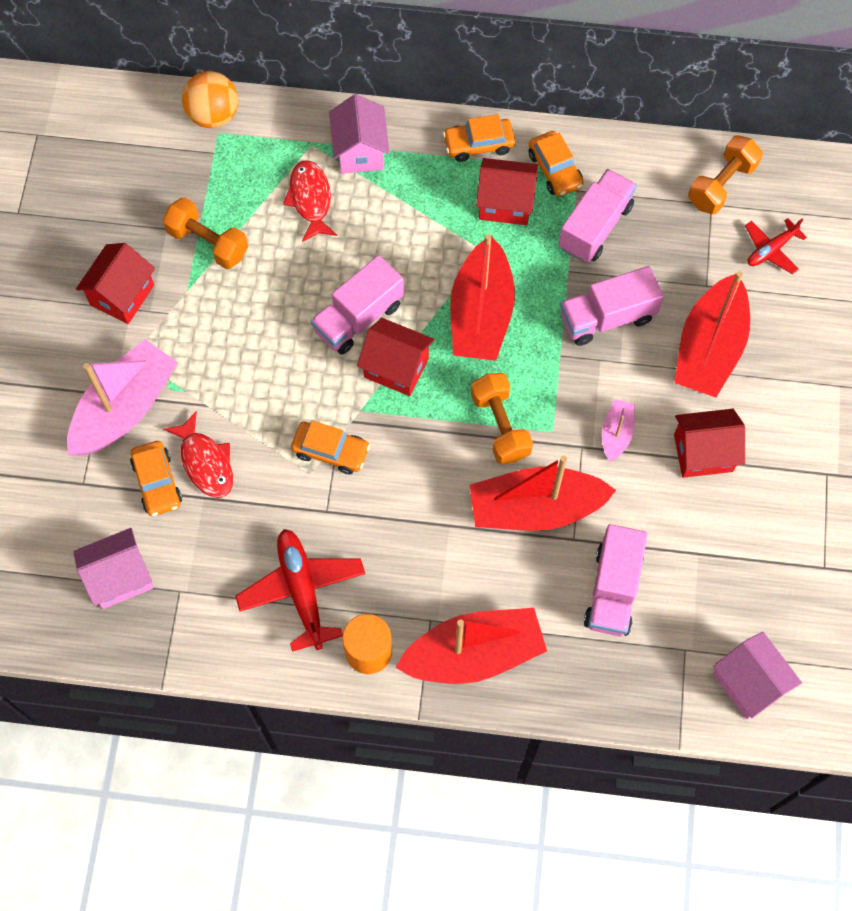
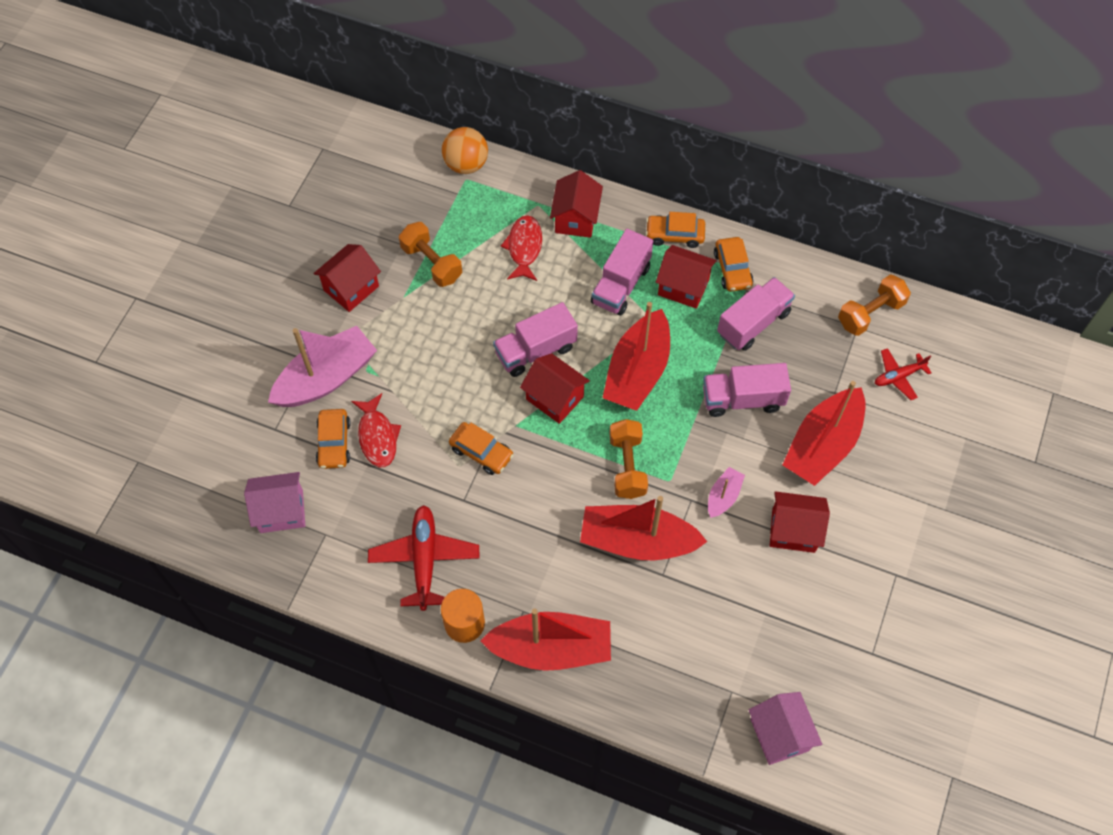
camera: 15 degrees right, 5 degrees down
pink house [329,94,389,174] -> red house [550,170,603,238]
pink truck [584,524,648,636] -> pink truck moved to [591,229,653,316]

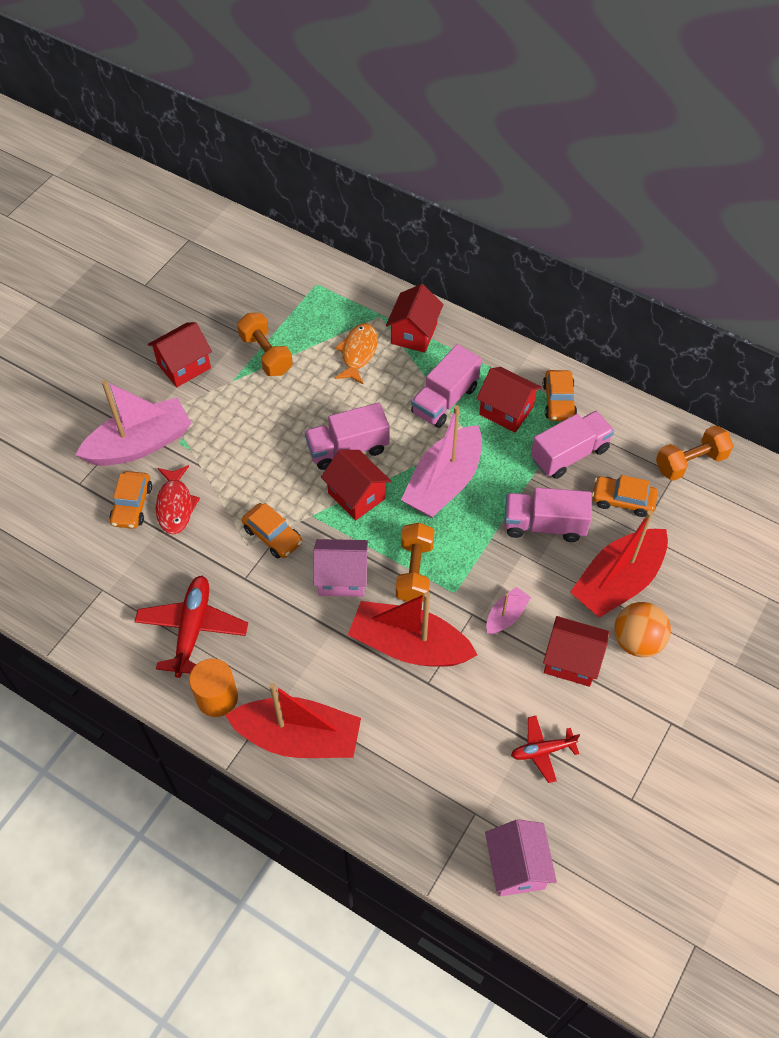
camera: 10 degrees right, 5 degrees down
pink house [244,472,305,533] -> pink house moved to [313,539,368,597]
orange ball [442,127,488,174] -> orange ball moved to [614,602,671,657]
red fish [501,215,542,281] -> orange fish [335,323,378,384]
red boat [602,302,670,411] -> pink boat [401,405,482,518]
orange car [646,212,705,248] -> orange car moved to [592,475,658,517]
red plane [875,348,932,400] -> red plane moved to [511,716,580,783]

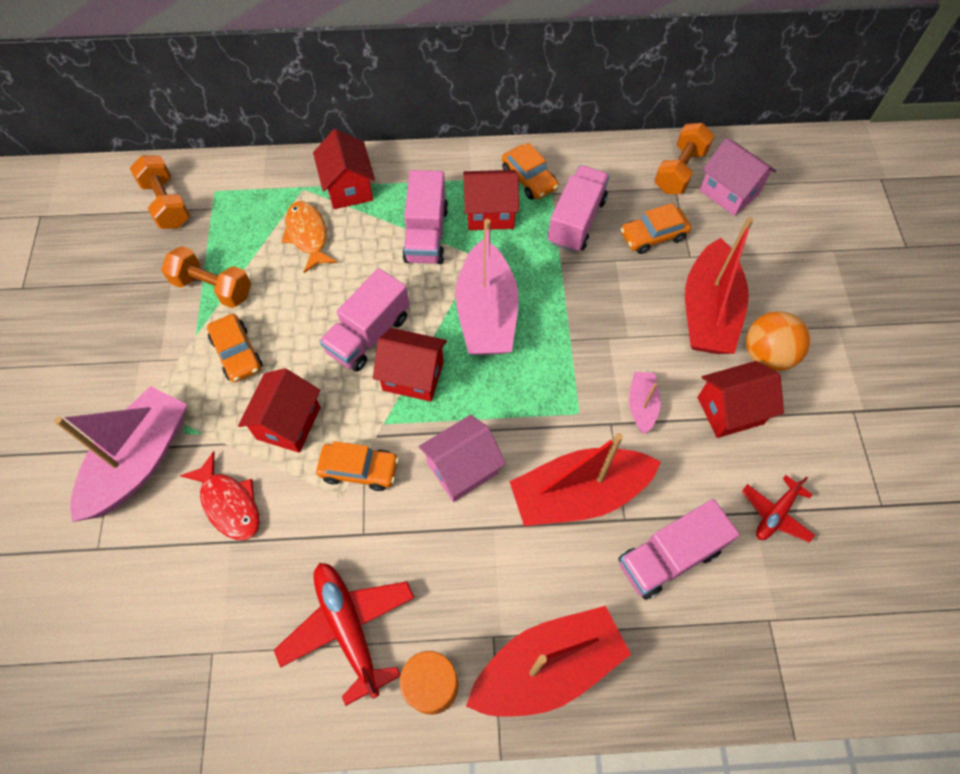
camera: 35 degrees left, 5 degrees up
orange car [109,471,152,529] -> orange car moved to [207,314,263,382]
red house [148,322,212,387] -> red house moved to [238,368,320,453]
orange dumbbell [396,523,435,602] -> orange dumbbell moved to [130,155,190,229]
pink house [485,819,557,896] -> pink house moved to [700,138,776,216]
pink truck [505,487,592,542] -> pink truck moved to [618,499,740,600]

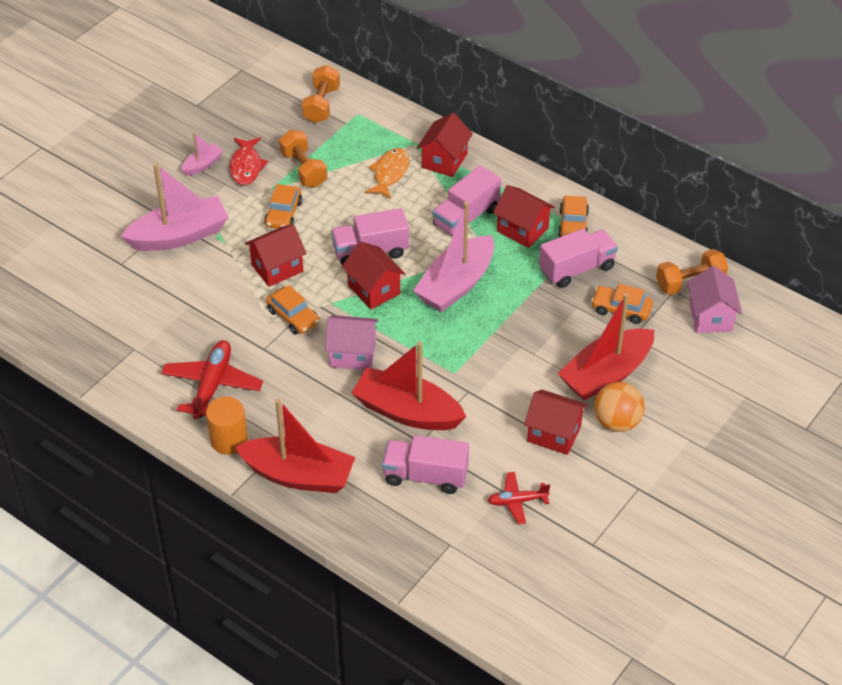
camera: 40 degrees right, 15 degrees down
red fish [180,451,260,540] -> red fish moved to [230,137,268,185]
pink boat [629,372,661,434] -> pink boat moved to [181,132,224,176]

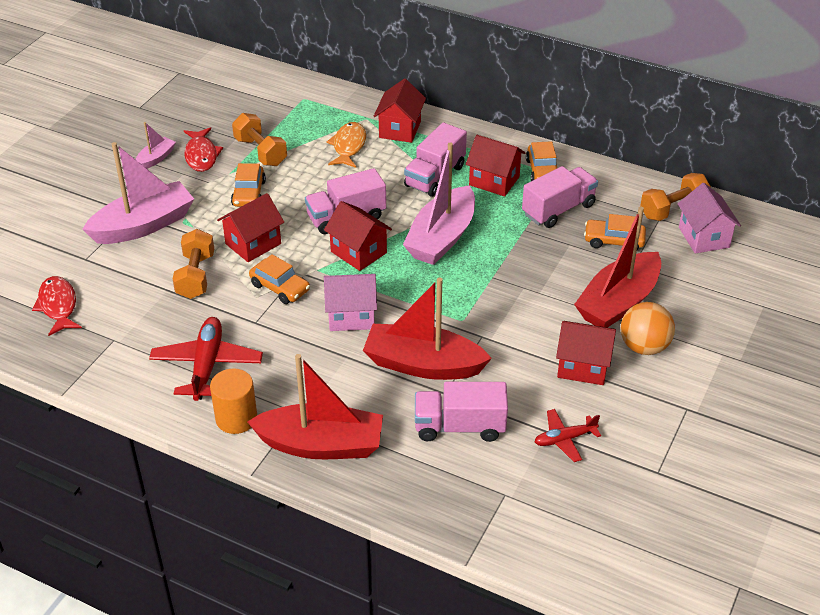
camera: 10 degrees left, 5 degrees down
orange dumbbell [302,65,340,123] -> orange dumbbell moved to [173,229,214,299]
none -> red fish [32,276,82,336]

